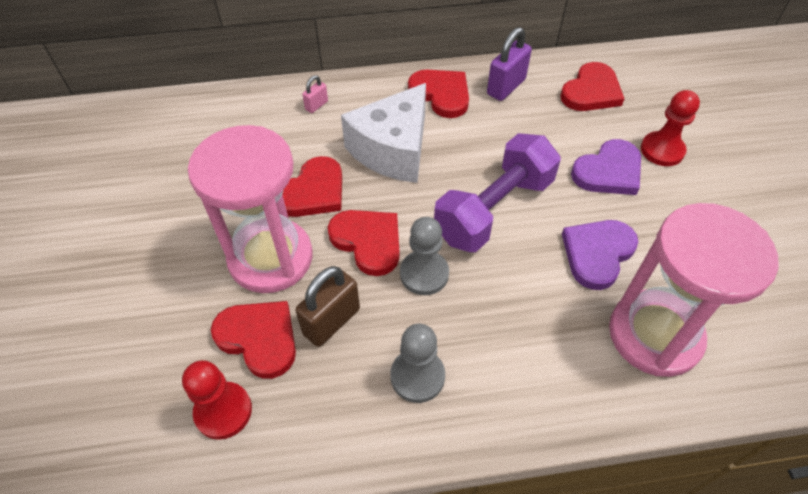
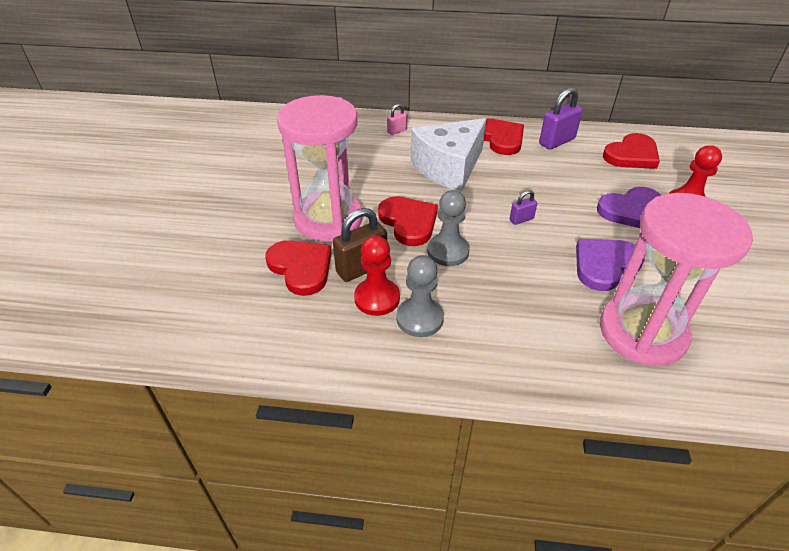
camera: 15 degrees right, 10 degrees down
red pawn [182,360,252,440] -> red pawn moved to [354,236,400,316]
red heart [282,156,342,217] -> none
purple dumbbell [434,133,561,252] -> purple padlock [509,190,538,225]

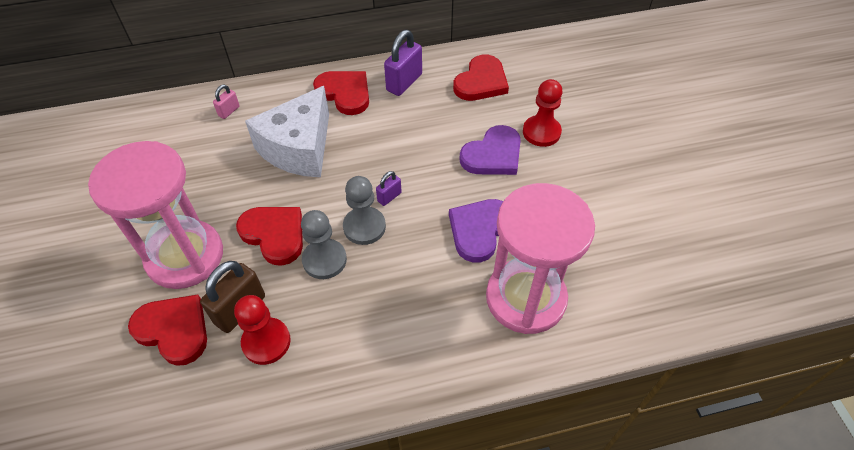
camera: 20 degrees left, 10 degrees up
grey pawn [396,255,444,337] -> grey pawn moved to [343,176,386,245]

